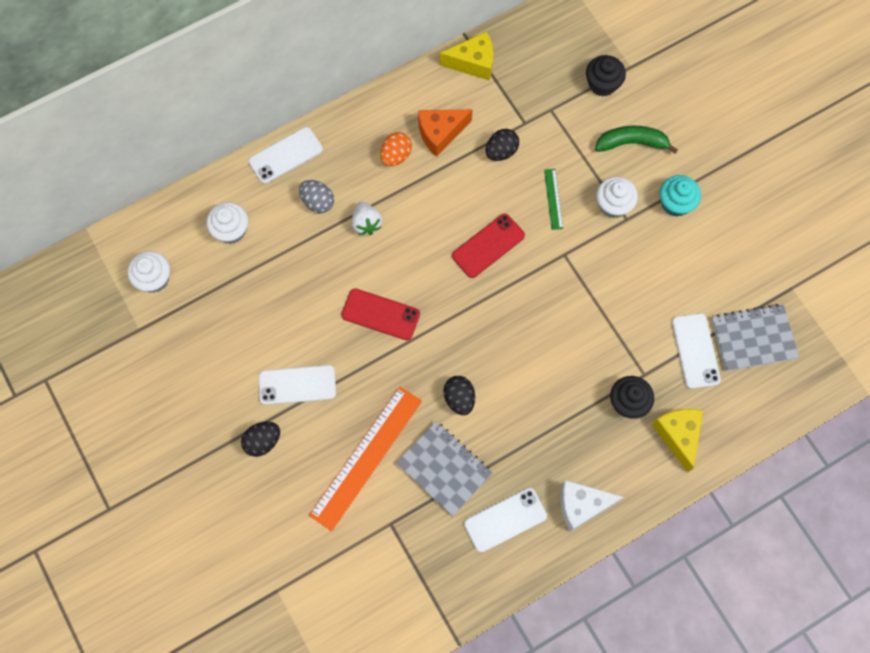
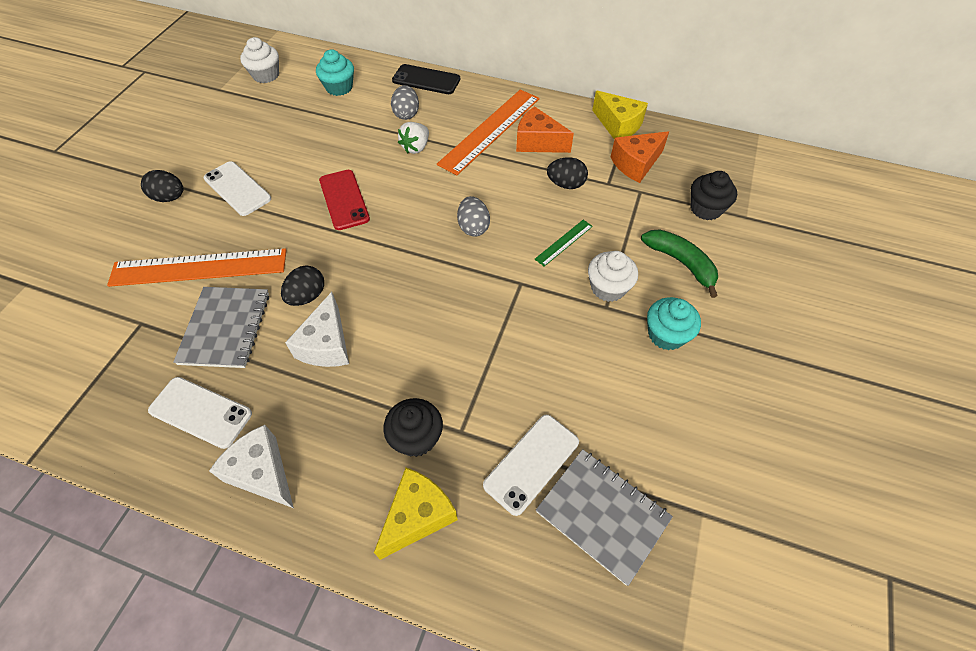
camera: 50 degrees right, 15 degrees down
white cupcake [207,202,248,244] -> turquoise cupcake [316,49,354,96]
white phone [248,127,323,184] -> black phone [392,64,460,94]
orange egg [380,132,412,166] -> orange ruler [437,89,540,175]
red phone [452,214,525,278] -> grey egg [457,196,490,237]
none -> white cheese [285,292,349,367]
none -> orange cheese [611,131,669,183]

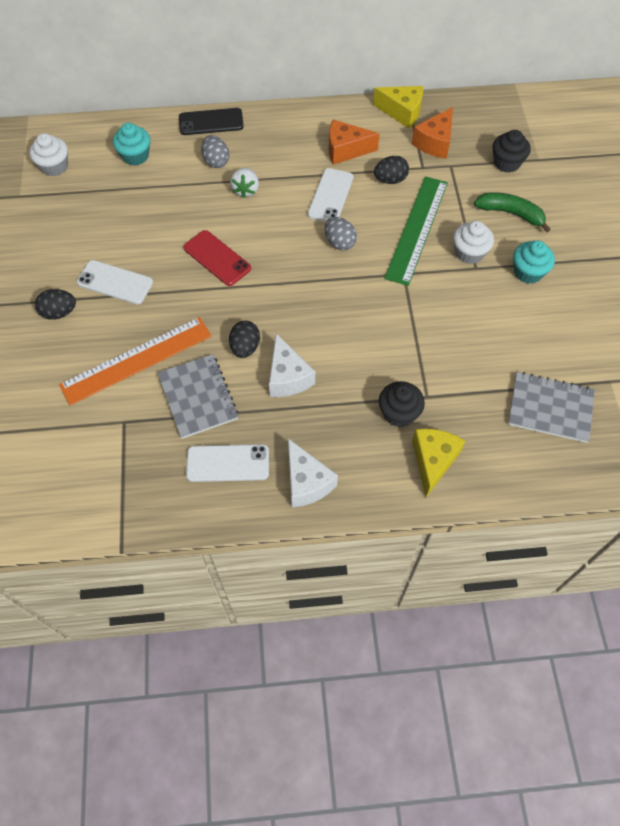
camera: 25 degrees left, 5 degrees up
white cheese [209,425,294,508] -> white cheese turned 135 degrees counterclockwise [288,438,338,508]
orange ruler [437,89,540,175] -> none
white phone [483,415,579,516] -> white phone moved to [308,168,353,222]
green ruler [535,220,593,267] -> green ruler [384,176,448,286], size x2.23

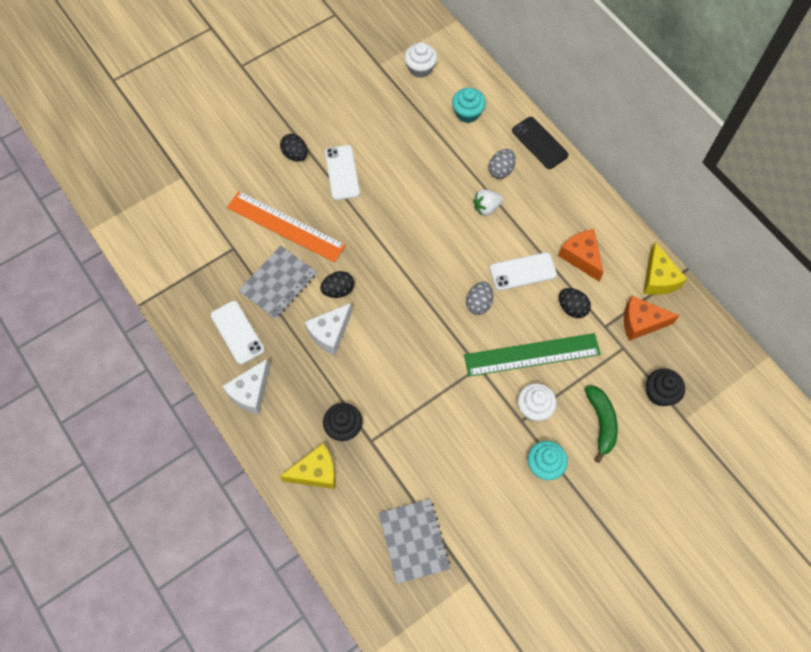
camera: 60 degrees right, 5 degrees up
red phone [183,230,251,286] -> none

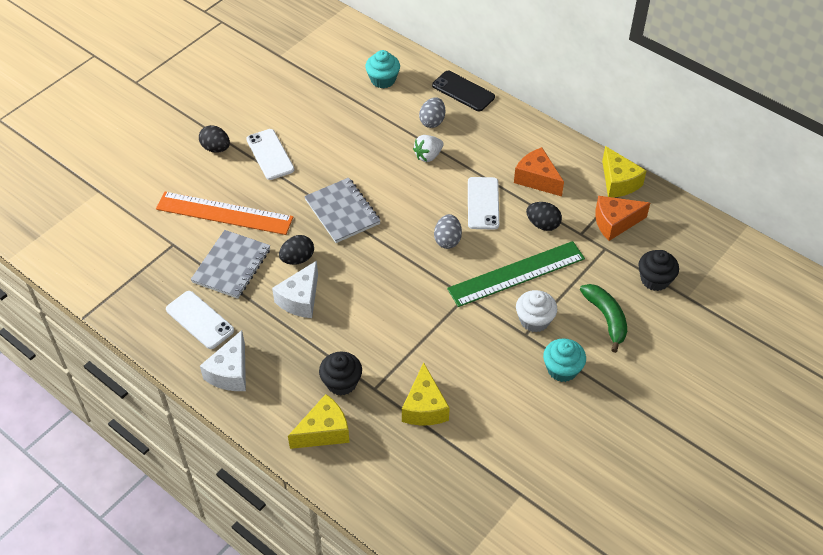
camera: 15 degrees left, 15 degrees down
grey notebook [379,499,451,584] -> grey notebook moved to [304,178,381,243]
white cupcake [404,42,437,78] -> none
white phone [490,252,557,291] -> white phone turned 60 degrees counterclockwise [468,177,499,229]
none -> yellow cheese [402,362,450,425]

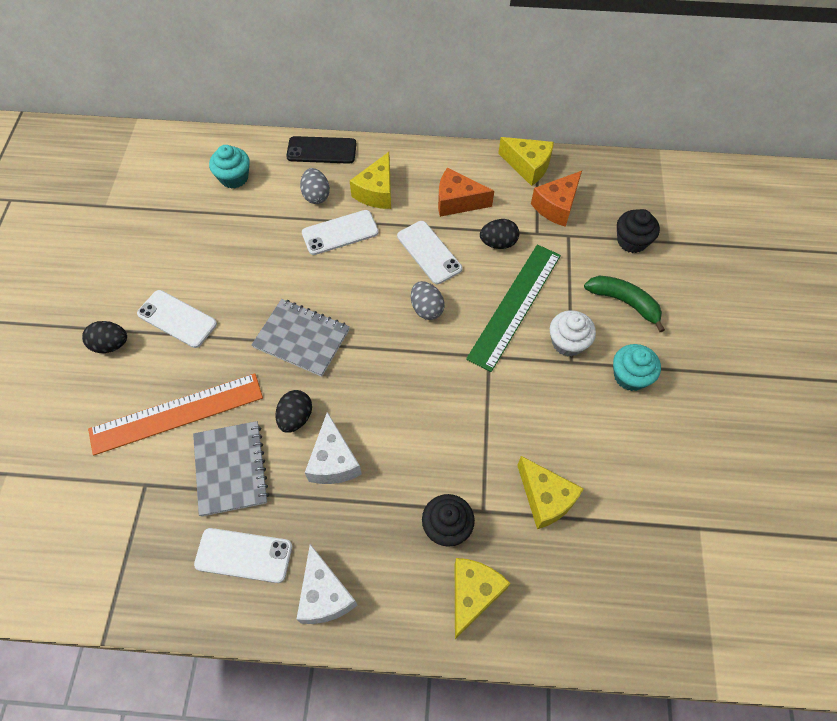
camera: 35 degrees left, 10 degrees up
white strawberry [413,135,443,162] -> white phone [302,210,379,255]
none -> yellow cheese [350,152,391,209]

